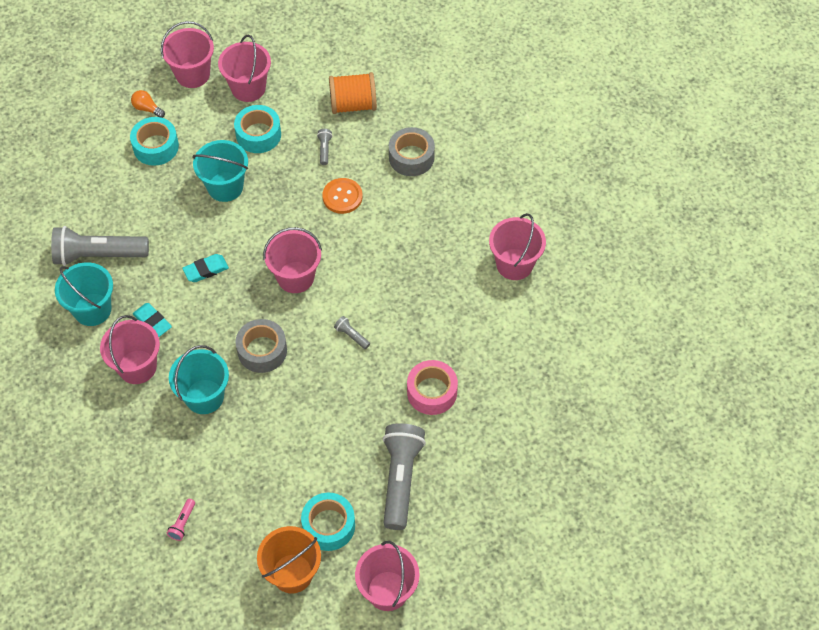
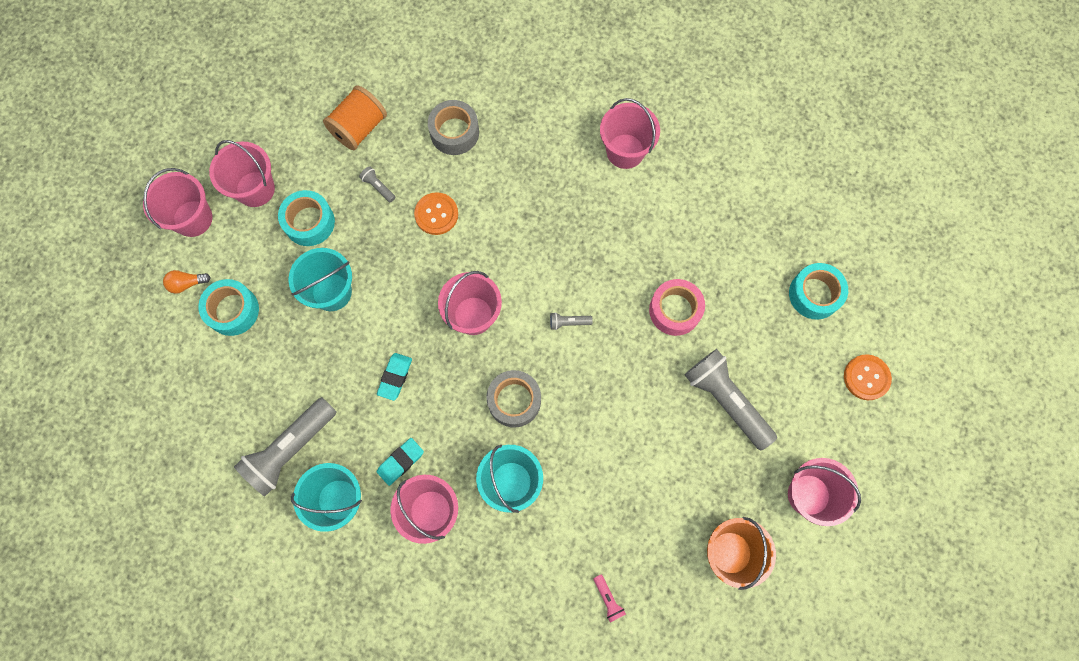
camera: 45 degrees left, 15 degrees up
turquoise eraser [133,303,172,337] -> turquoise eraser turned 45 degrees counterclockwise [377,438,424,486]
turquoise tape [301,493,355,551] -> turquoise tape moved to [789,263,848,320]
none -> orange button [844,354,892,400]

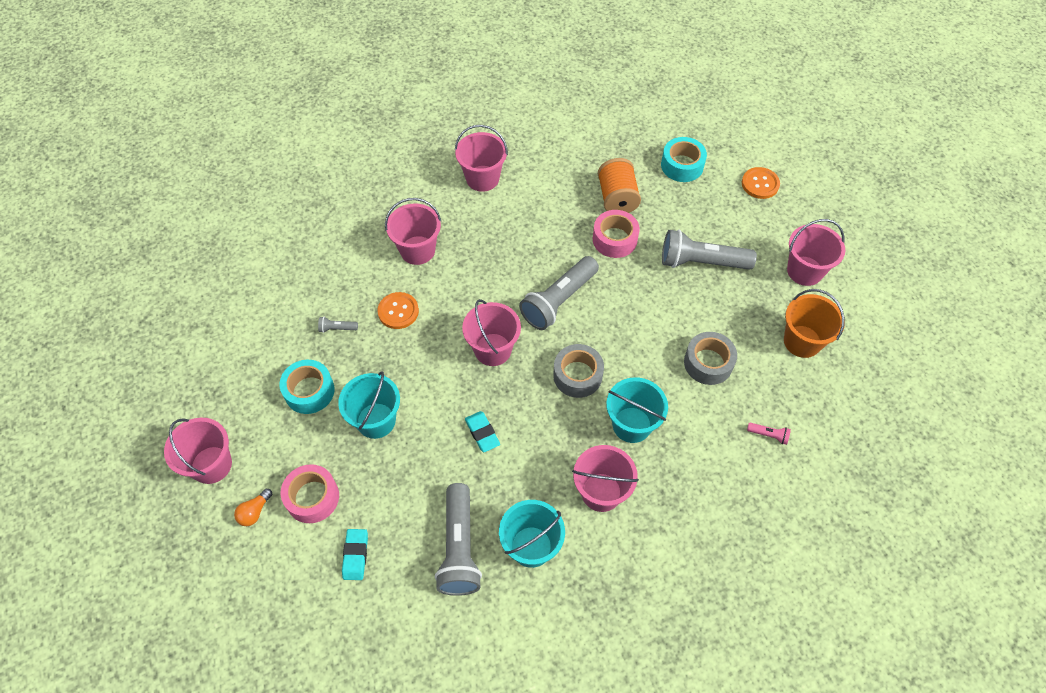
camera: 45 degrees left, 15 degrees down
turquoise tape [198,279,259,336] -> pink tape [281,464,339,523]
pink bucket [209,140,275,207] -> pink bucket moved to [385,198,441,265]
orange spool [323,85,387,150] -> orange spool moved to [598,158,641,213]
turquoise eraser [377,438,424,486] -> turquoise eraser moved to [342,529,368,580]
grey tape [428,100,479,155] -> grey tape moved to [684,332,737,385]
grey flashlight [550,312,593,330] -> grey flashlight [519,256,599,330], size x2.45

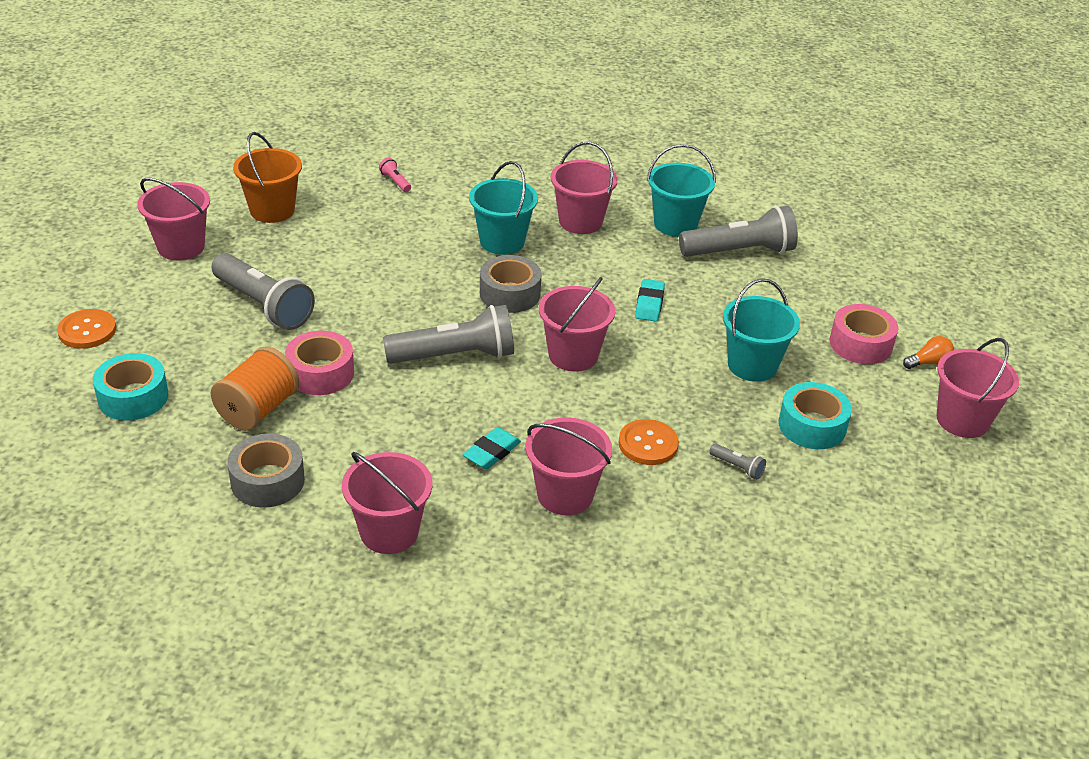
camera: 145 degrees left, 20 degrees down
turquoise eraser [342,529,368,580] -> turquoise eraser moved to [463,427,521,469]
grey flashlight [435,483,482,596] -> grey flashlight turned 45 degrees clockwise [679,206,798,257]
grey tape [684,332,737,385] -> grey tape moved to [227,434,305,508]

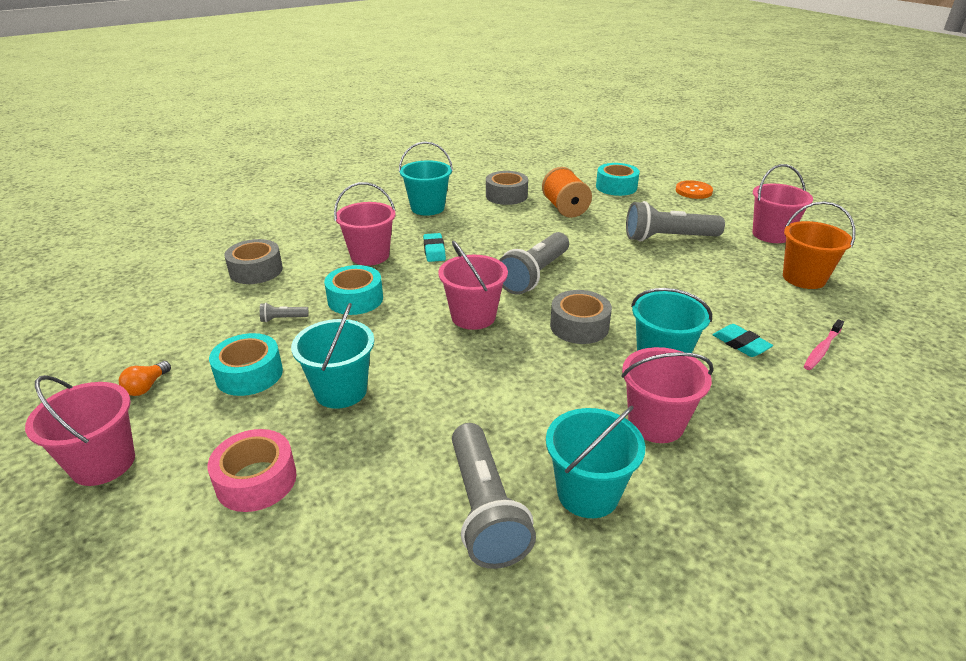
camera: 135 degrees right, 5 degrees down
pink tape [285,331,354,395] -> none
pink bucket [342,452,433,554] -> turquoise bucket [399,141,453,216]
pink flashlight [379,158,411,192] -> pink toothbrush [804,319,844,370]
orange button [619,419,679,465] -> turquoise tape [324,265,383,315]
turquoise eraser [635,279,665,321] -> turquoise eraser moved to [713,324,773,357]
grey flashlight [679,206,798,257] -> grey flashlight turned 45 degrees counterclockwise [452,423,536,569]
orange light bulb [903,336,954,369] -> orange light bulb moved to [119,361,171,396]
none -> grey tape [224,239,283,284]

